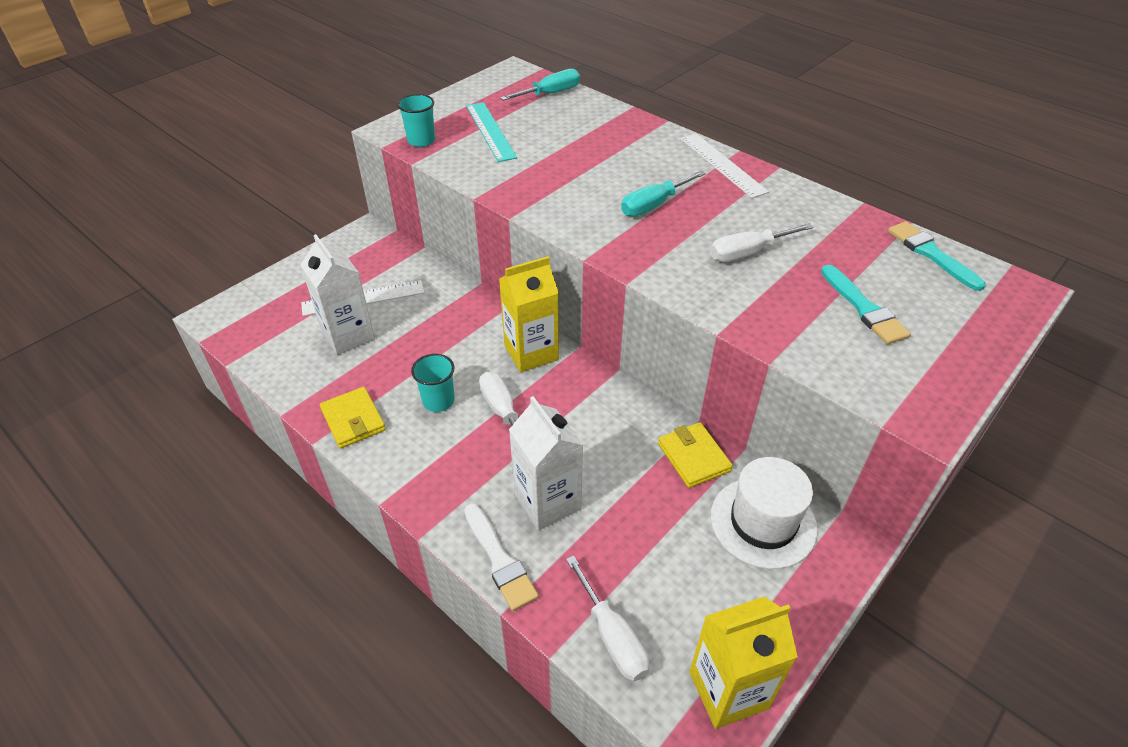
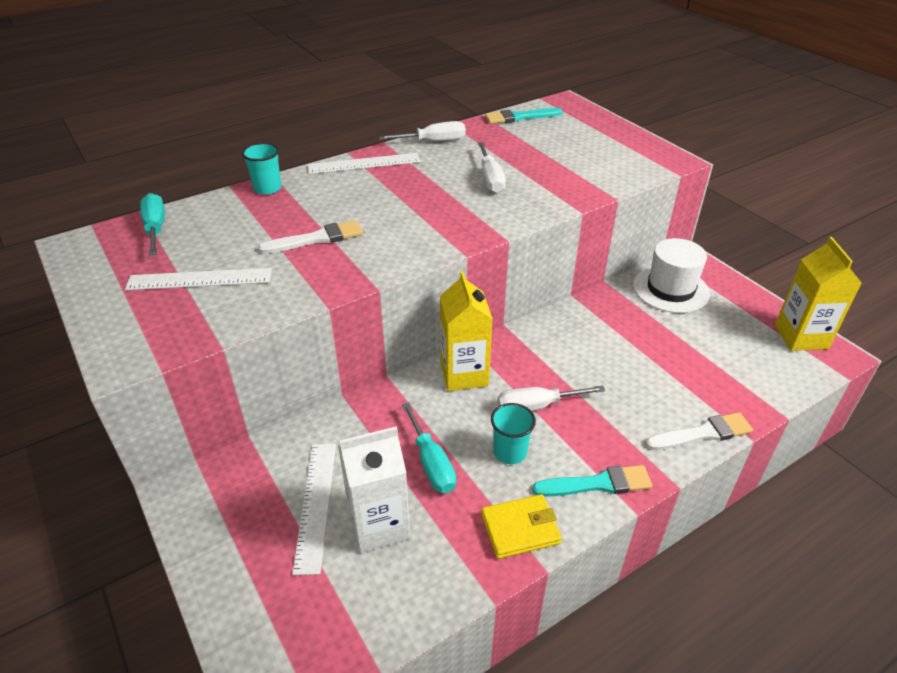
camera: 75 degrees left, 5 degrees down
turquoise cup [397,94,435,147] -> turquoise cup moved to [242,143,281,195]
turquoise ruler [466,102,517,162] -> white ruler [125,268,272,290]
white carton [509,396,584,531] -> none
white screwdriver [566,555,649,681] -> white screwdriver moved to [379,121,466,141]
turquoise screwdriver [621,170,706,216] -> turquoise screwdriver moved to [402,402,456,493]
yellow wallet [658,422,733,488] -> none
turquoise brush [821,265,911,344] -> turquoise brush moved to [532,465,652,497]
none -> white brush [258,220,363,254]

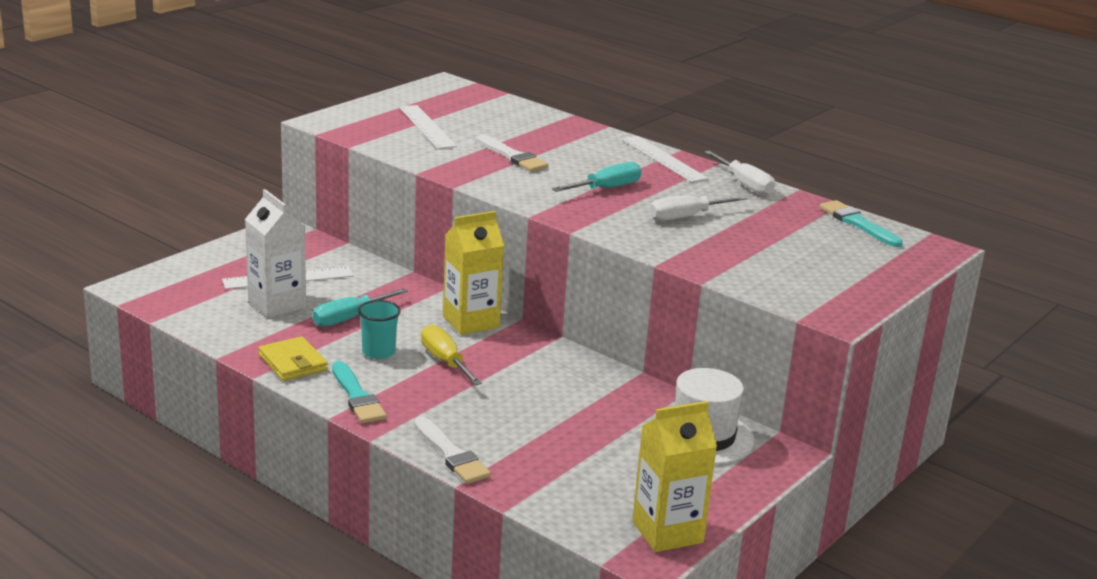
camera: 70 degrees right, 15 degrees down
turquoise screwdriver [140,193,165,256] -> turquoise screwdriver moved to [552,162,642,192]
turquoise cup [242,143,281,195] -> none
white screwdriver [497,385,605,411] -> yellow screwdriver [421,324,482,385]

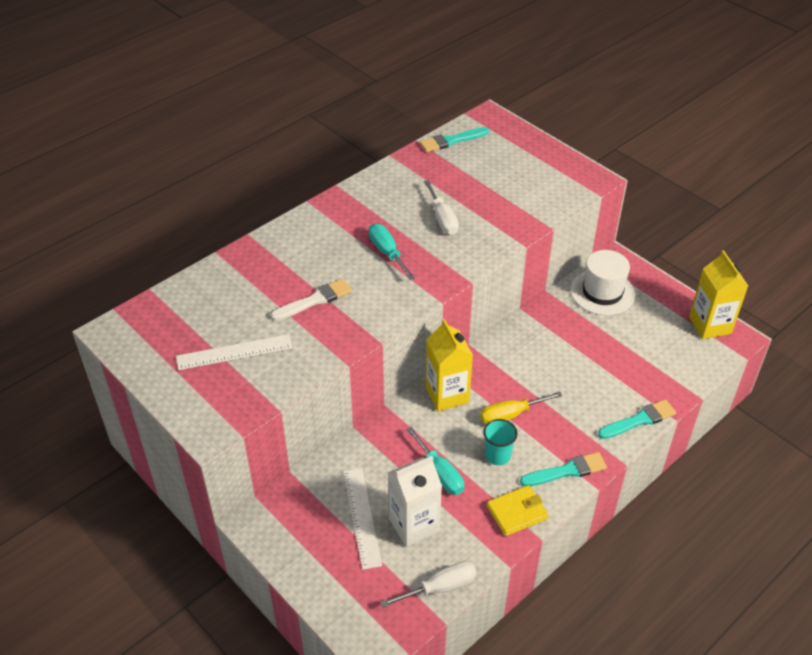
camera: 80 degrees left, 20 degrees up
white brush [414,416,491,484] -> turquoise brush [598,399,676,439]
white ruler [622,136,709,182] -> none
white screwdriver [704,151,775,195] -> white screwdriver moved to [381,561,477,608]

